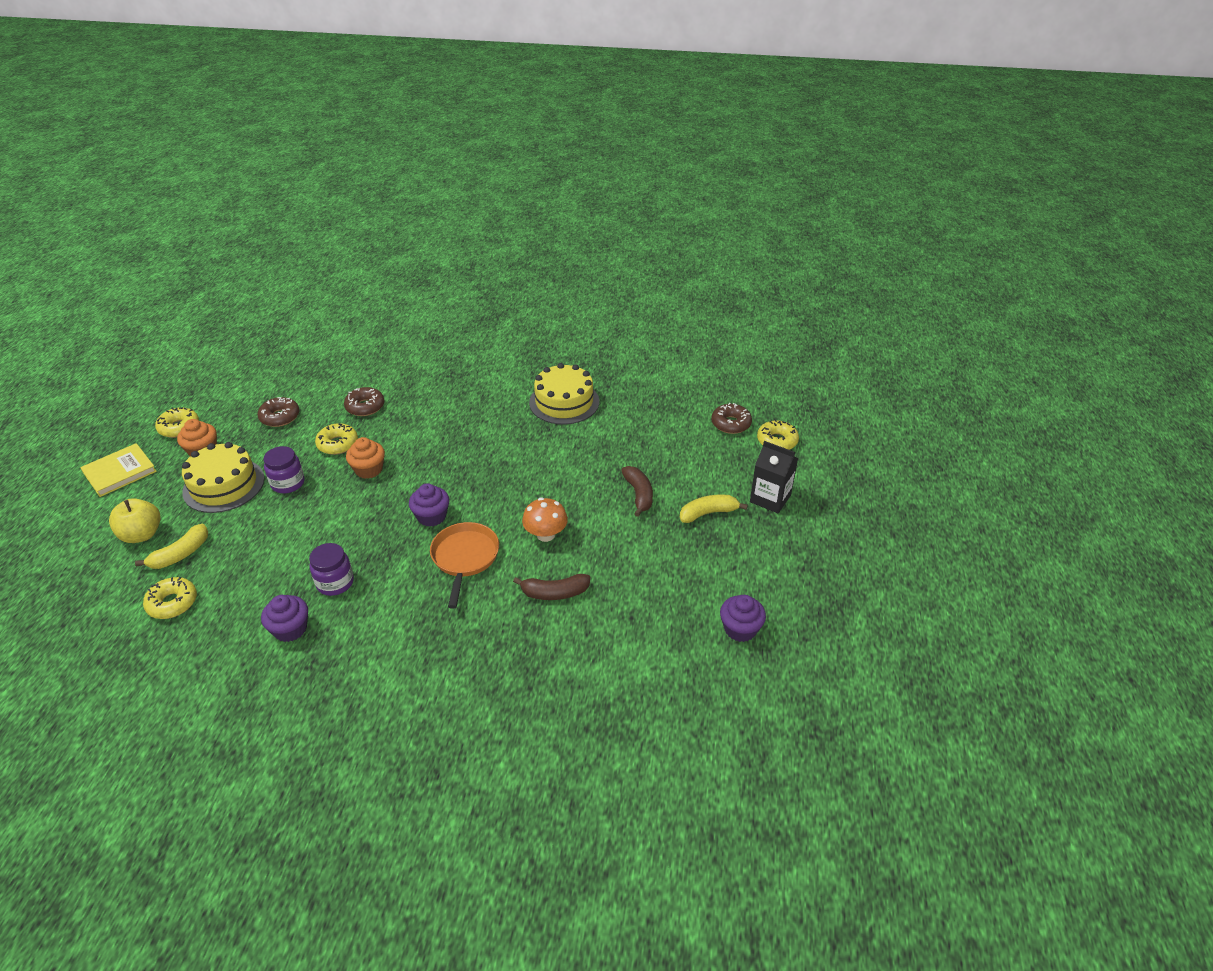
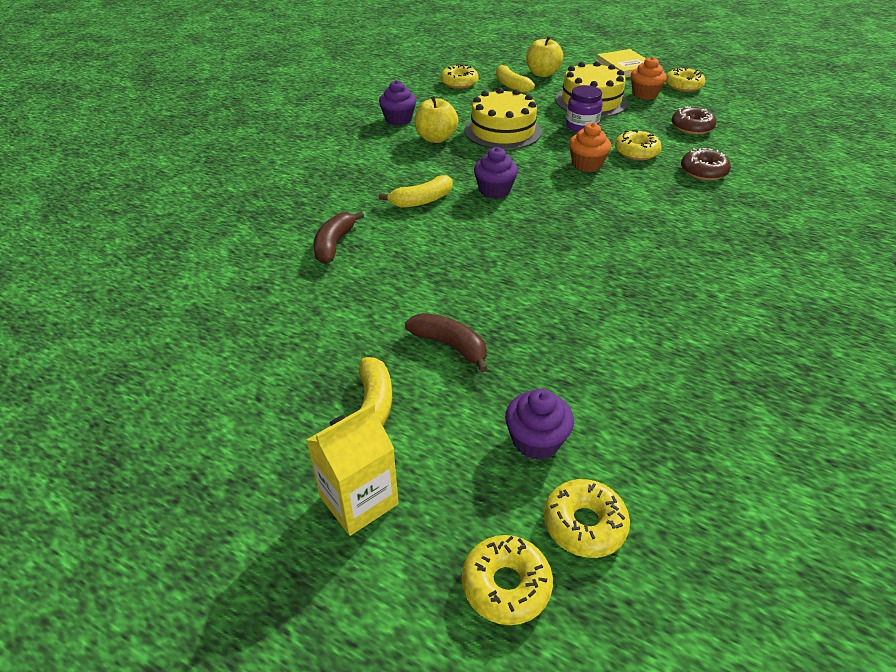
camera: 110 degrees right, 0 degrees up
purple jar [309,543,354,596] -> yellow apple [415,96,458,143]
orange pan [430,522,499,609] -> yellow banana [379,175,452,208]
orange mushroom [522,497,568,542] -> none
yellow cake [529,363,599,425] -> yellow cake moved to [464,88,542,150]
brown banana [621,466,653,517] -> brown banana turned 150 degrees counterclockwise [405,313,488,372]
brown donut [711,403,752,434] -> yellow donut [544,479,630,558]
purple cupcake [720,595,766,642] -> purple cupcake moved to [505,389,574,460]
black carton [750,441,798,514] -> yellow carton [306,403,399,536]

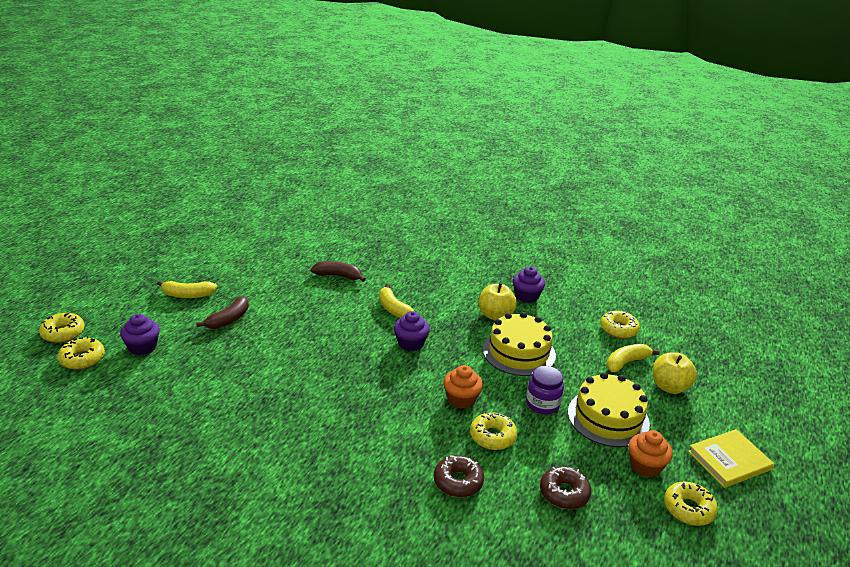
camera: 85 degrees right, 10 degrees down
yellow carton [306,403,399,536] -> none

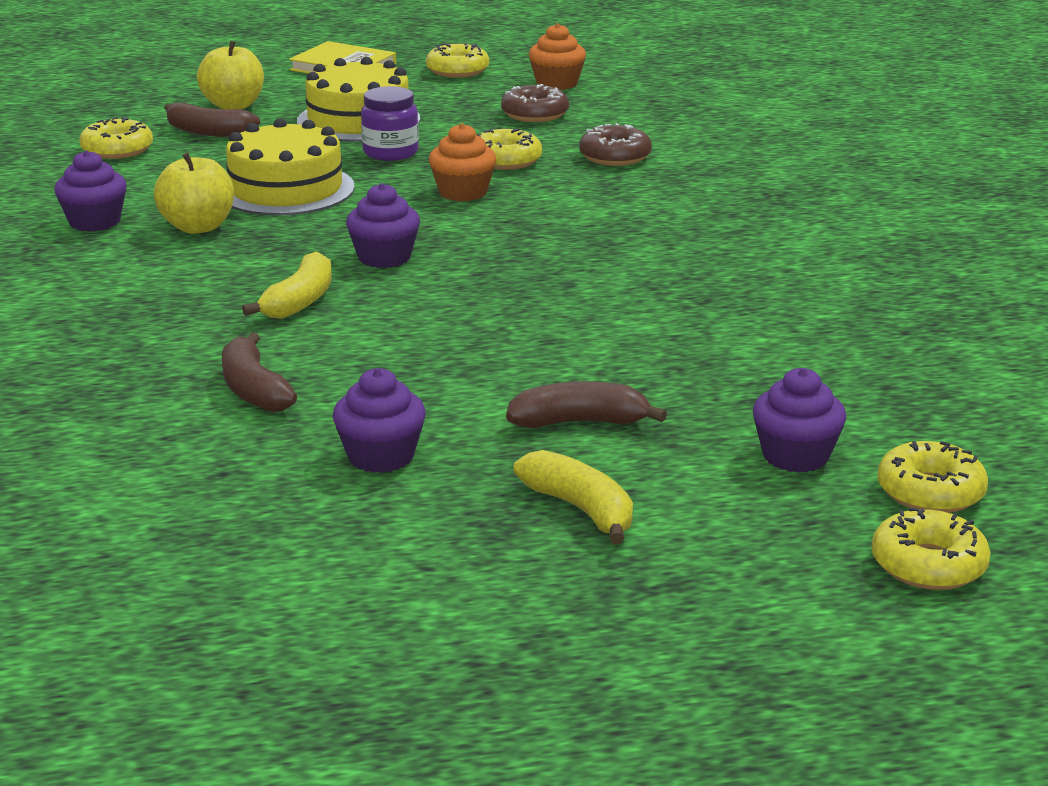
camera: 125 degrees left, 5 degrees down
yellow banana [607,344,660,372] -> brown banana [164,103,260,137]
orange cupcake [628,430,673,477] -> orange cupcake moved to [529,23,586,90]
none -> purple cupcake [333,368,426,473]

